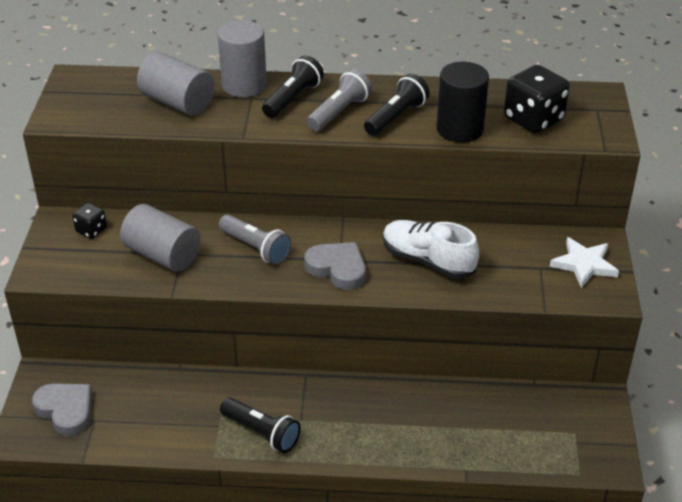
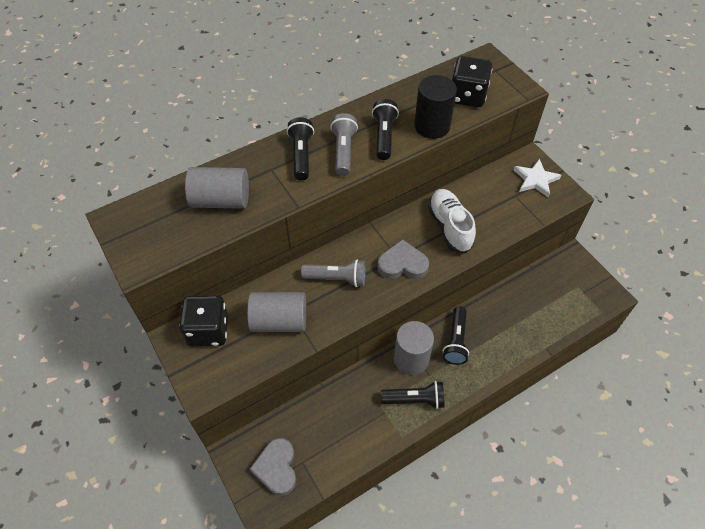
camera: 35 degrees left, 15 degrees up
grey heart [32,383,92,436] -> grey heart turned 105 degrees counterclockwise [250,438,296,496]
black dice [72,203,107,239] -> black dice [179,295,228,347], size x1.91
grey cylinder [218,20,267,97] -> grey cylinder moved to [394,321,434,375]
white shoe [383,220,479,279] -> white shoe turned 75 degrees clockwise [428,189,476,253]
none -> black flashlight [443,306,469,365]

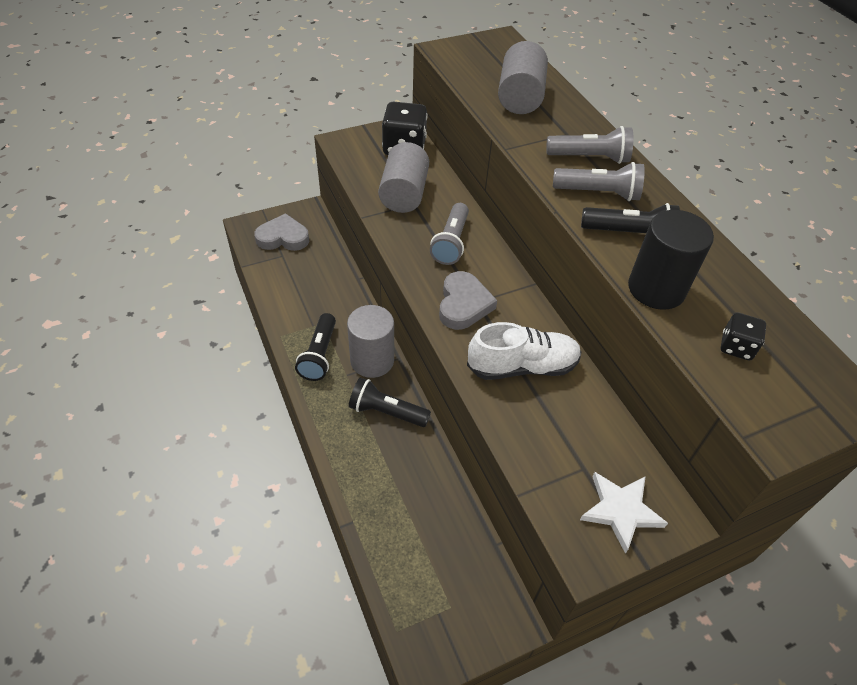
camera: 95 degrees right, 5 degrees down
black flashlight [287,117,314,180] -> grey flashlight [546,126,633,164]
black dice [452,56,492,107] -> black dice [721,313,766,361], size x0.52

